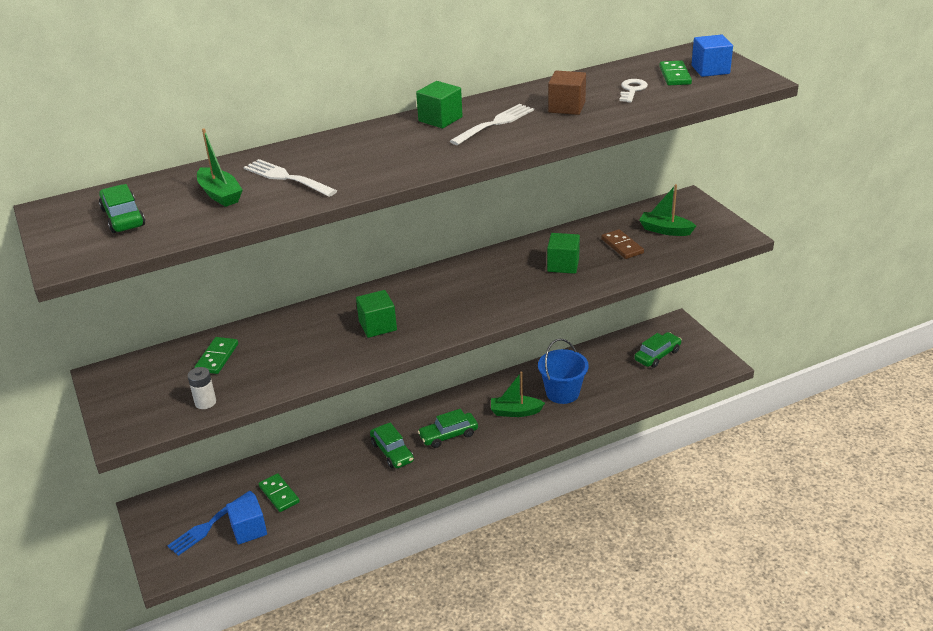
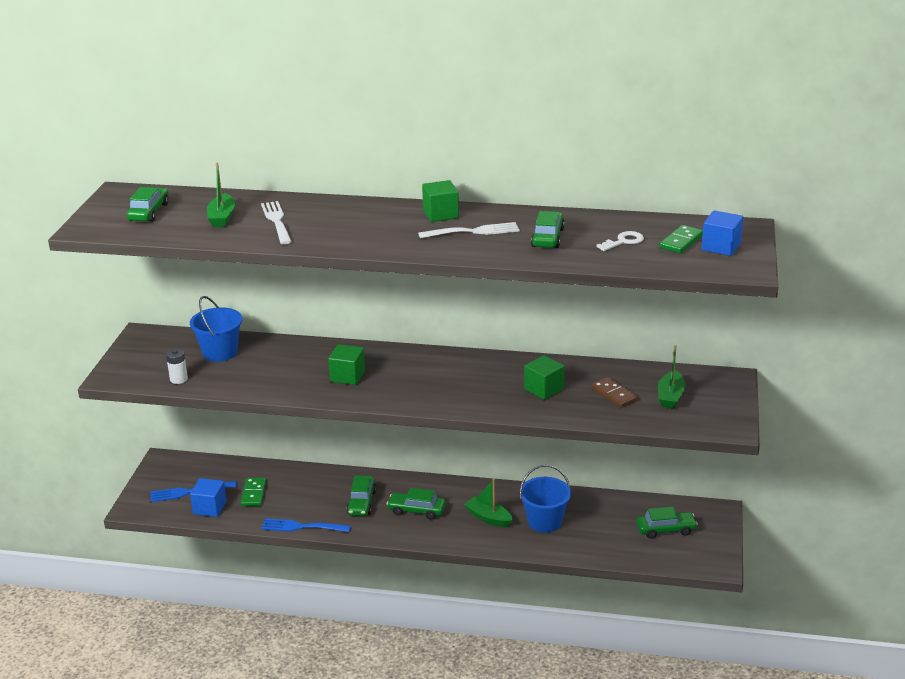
camera: 35 degrees right, 5 degrees down
green domino [194,337,238,374] -> blue bucket [190,296,242,362]
brown cube [548,70,586,115] -> green car [531,211,565,248]
brown domino [601,229,644,259] -> brown domino turned 45 degrees counterclockwise [591,377,638,408]
green boat [639,184,696,236] -> green boat turned 135 degrees counterclockwise [658,345,686,409]
none -> blue fork [261,518,351,532]

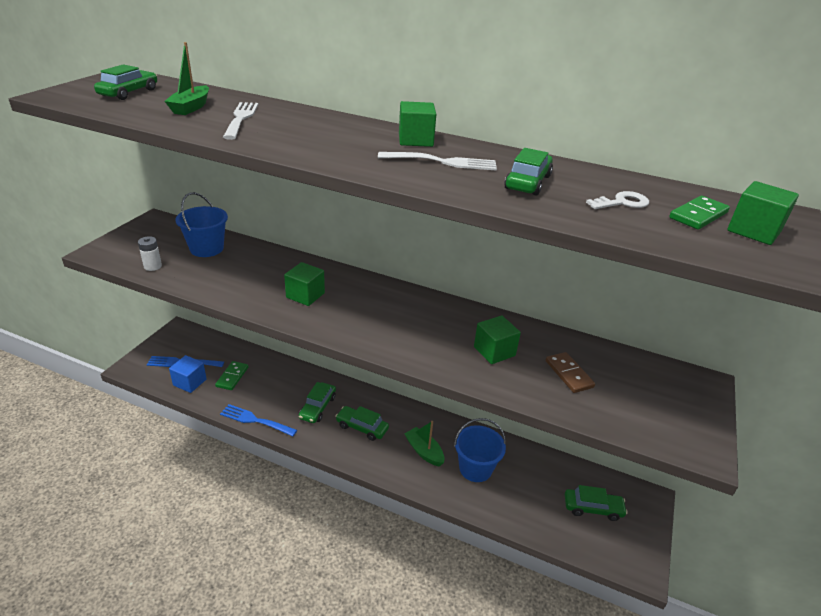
camera: 10 degrees right, 5 degrees up
green boat [658,345,686,409] -> none
blue cube [702,210,743,256] -> green cube [727,181,799,245]

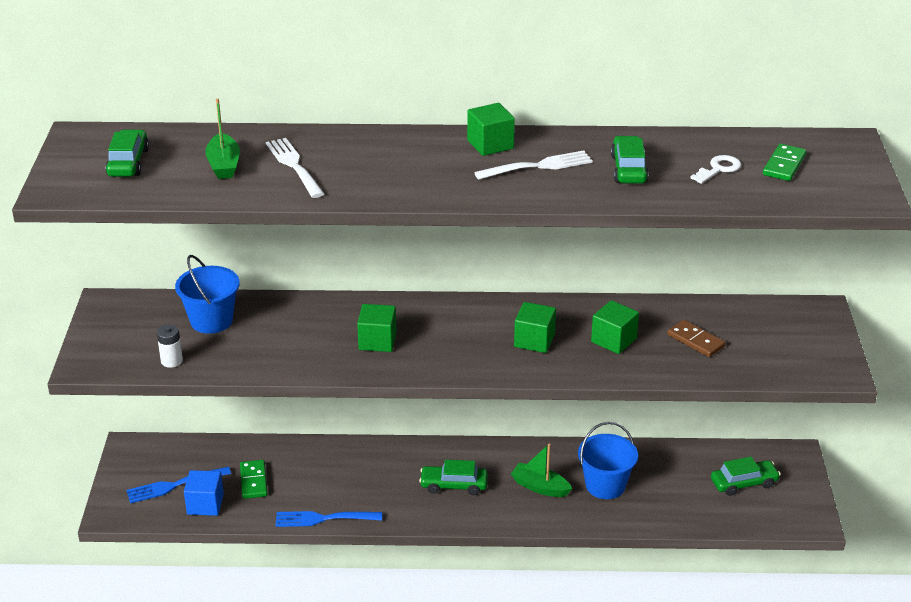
camera: 20 degrees left, 0 degrees up
green car [299,382,336,423] -> none
green cube [727,181,799,245] -> green cube moved to [514,302,556,353]

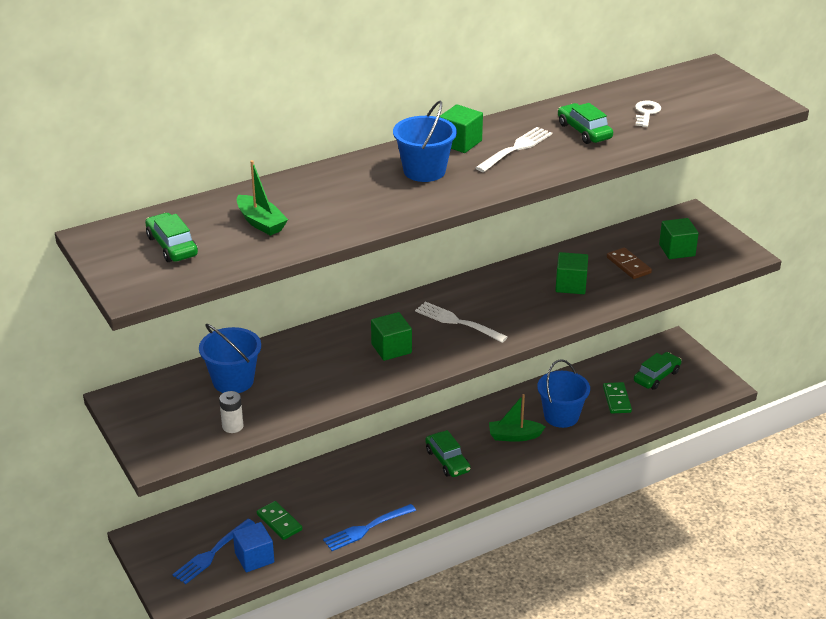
camera: 30 degrees left, 0 degrees up
white fork [266,138,324,198] -> white fork moved to [415,302,508,343]
green car [419,460,488,495] -> green car turned 90 degrees counterclockwise [425,430,471,477]
green cube [514,302,556,353] -> green cube moved to [659,218,699,259]
brown domino [667,320,726,357] -> brown domino turned 45 degrees clockwise [607,247,652,279]
green domino [763,144,807,181] -> green domino moved to [603,382,632,414]
none -> blue bucket [393,101,457,182]

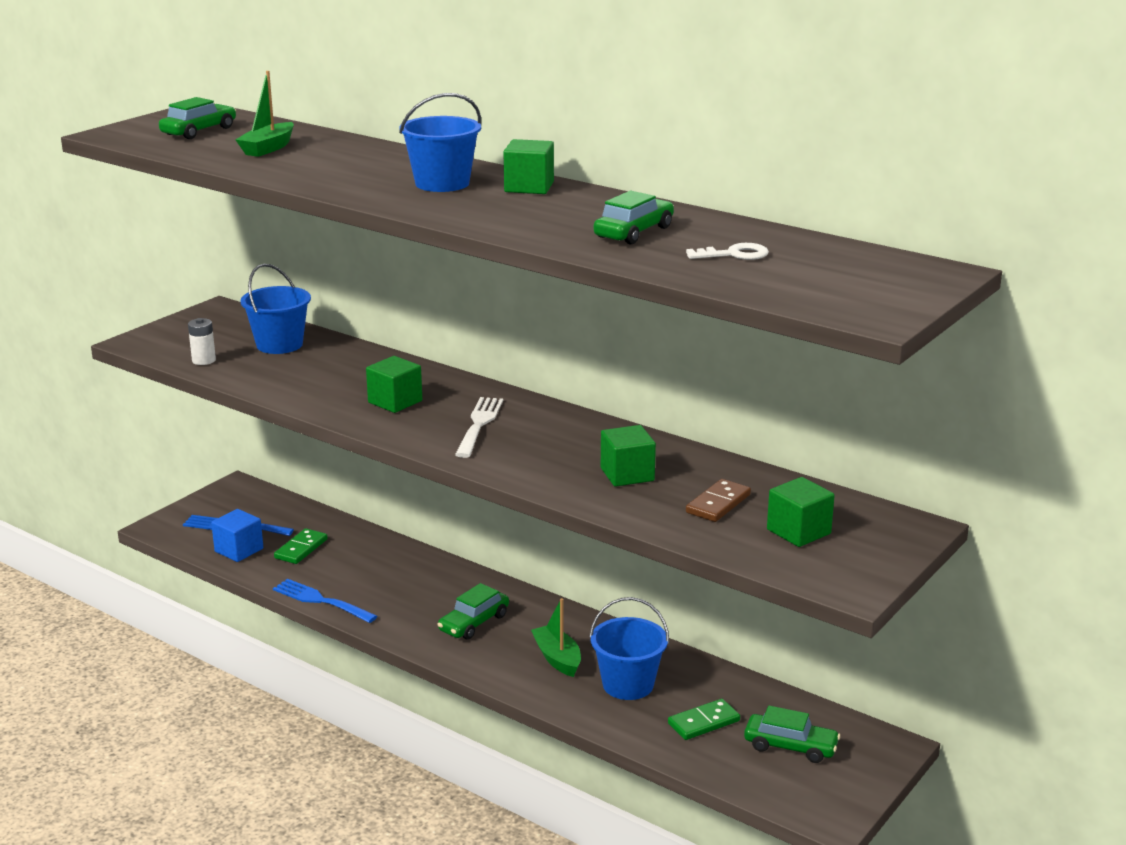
camera: 65 degrees right, 10 degrees down
white fork [475,127,552,172] -> none

